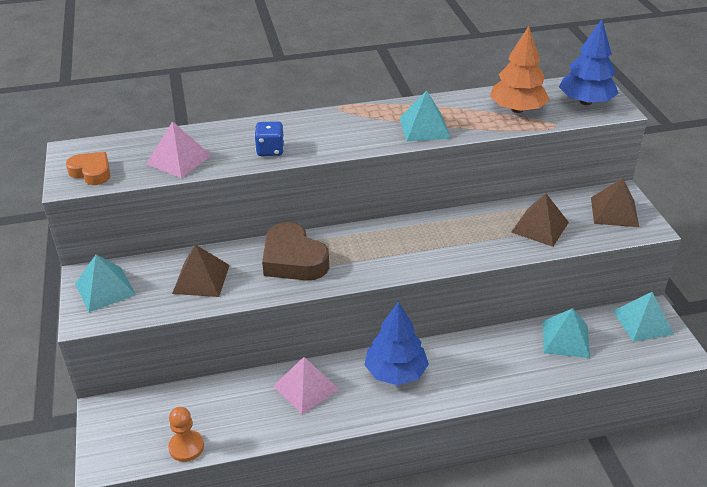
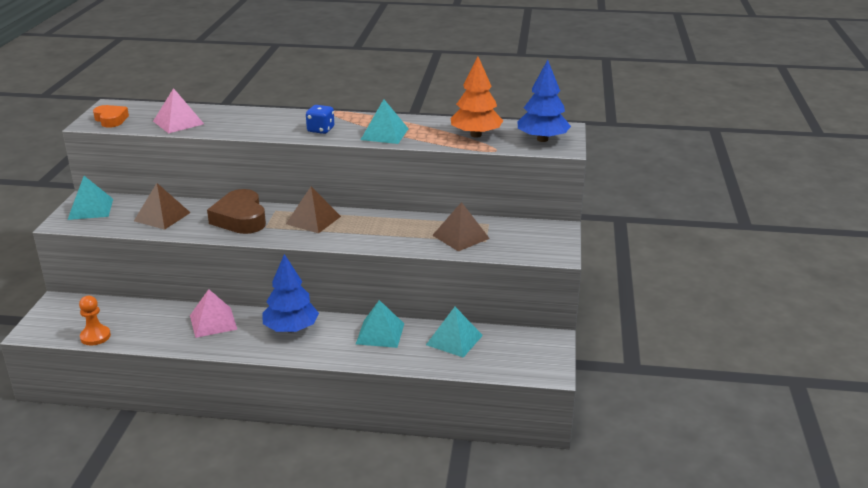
camera: 20 degrees right, 10 degrees down
blue dice [254,121,284,156] -> blue dice moved to [306,105,334,134]
brown pyramid [591,178,639,227] -> brown pyramid moved to [286,187,341,234]
turquoise pyramid [613,292,674,342] -> turquoise pyramid moved to [356,300,404,348]

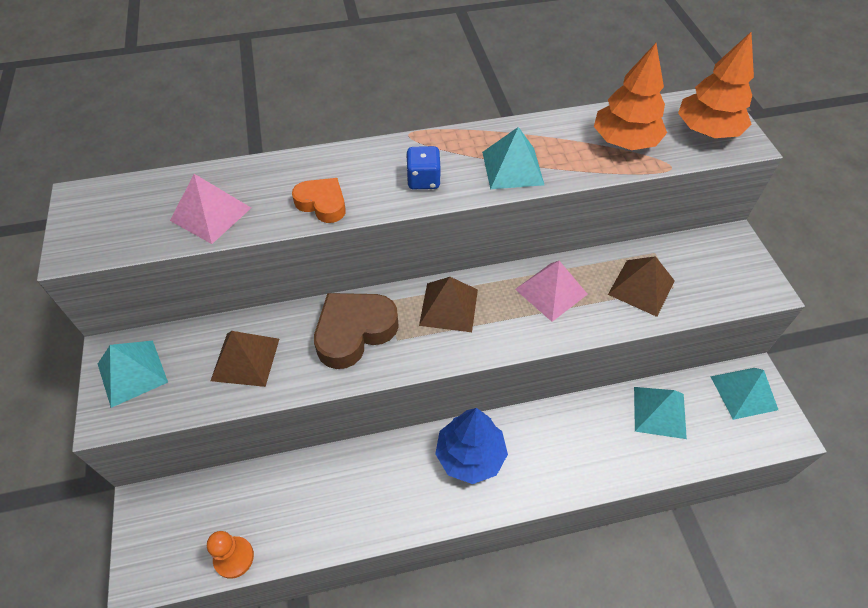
camera: 20 degrees left, 25 degrees up
orange heart [93,105,129,128] -> orange heart moved to [292,178,346,223]
pink pyramid [190,289,238,338] -> pink pyramid moved to [515,261,588,322]
brown heart [207,189,266,234] -> brown heart turned 90 degrees clockwise [314,293,399,369]
turquoise pyramid [356,300,404,348] -> turquoise pyramid moved to [710,368,778,420]
blue tree [518,60,571,142] -> orange tree [678,32,754,138]

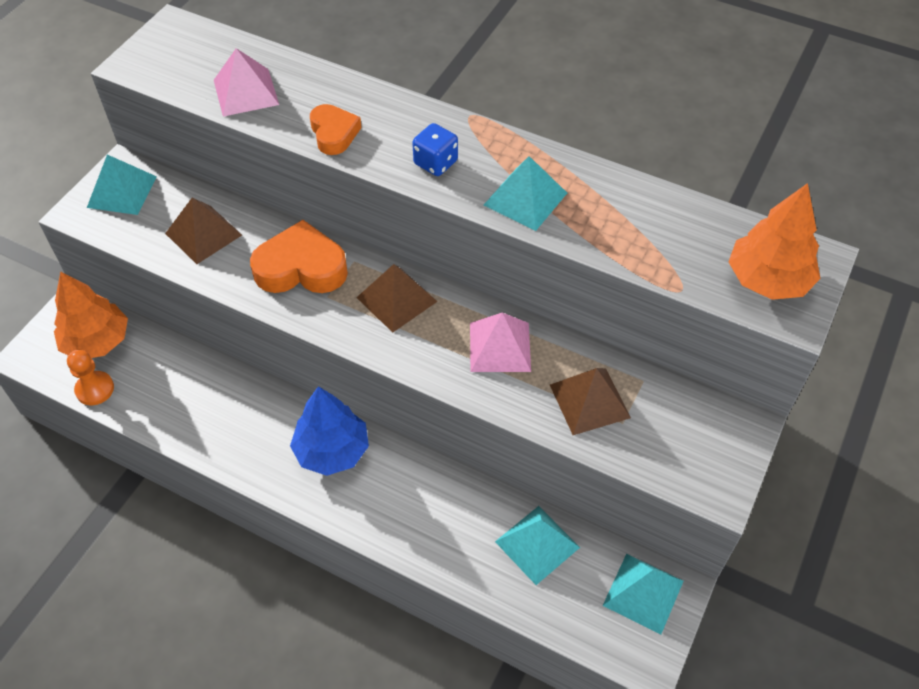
camera: 40 degrees right, 0 degrees up
brown heart [314,293,399,369] -> orange heart [250,220,348,293]
orange tree [594,43,667,150] -> orange tree moved to [54,271,128,358]

